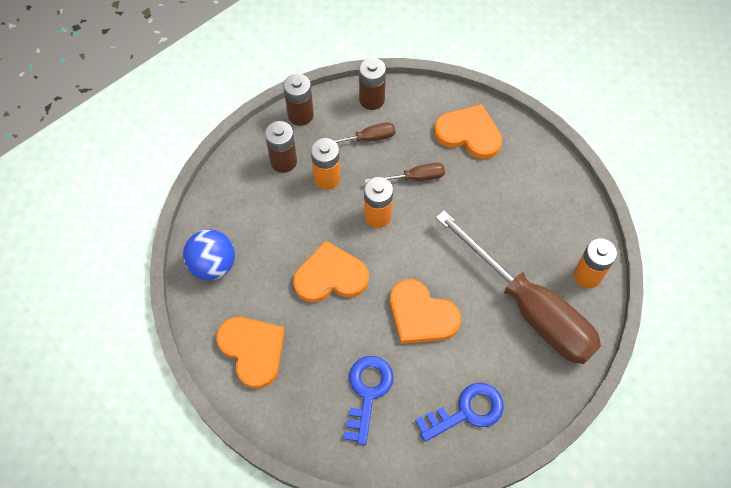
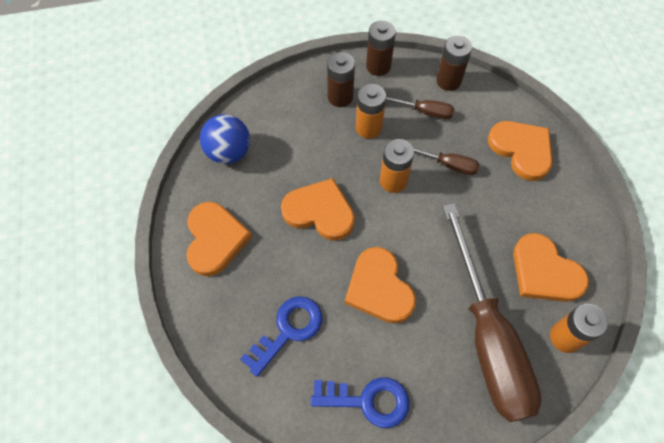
camera: 30 degrees right, 0 degrees up
none -> orange heart [513,233,589,302]

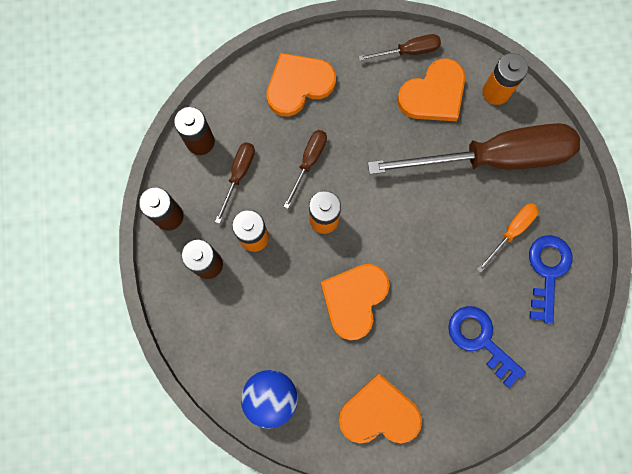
camera: 85 degrees left, 15 degrees up
orange heart [345,247,416,323] -> none
none -> brown screwdriver [358,34,441,61]
none -> orange screwdriver [477,203,539,272]

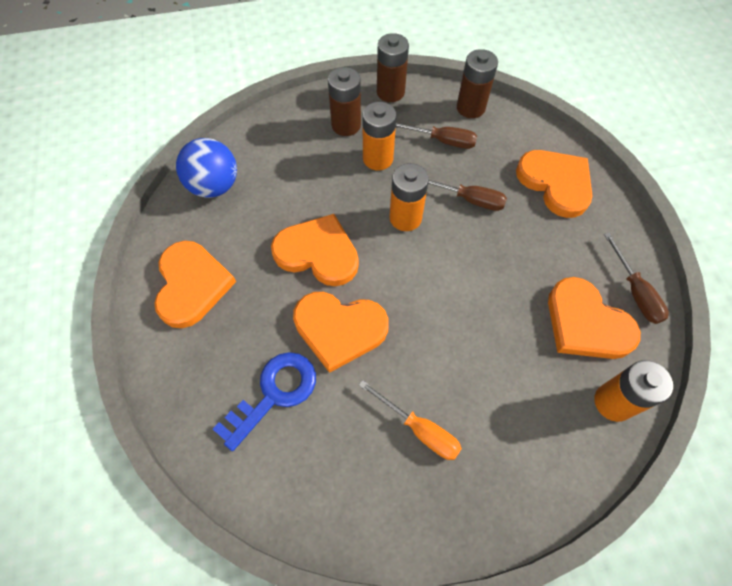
camera: 85 degrees right, 15 degrees down
brown screwdriver [368,123,580,174] -> none
blue key [529,235,572,323] -> none
none -> orange heart [293,292,389,373]

